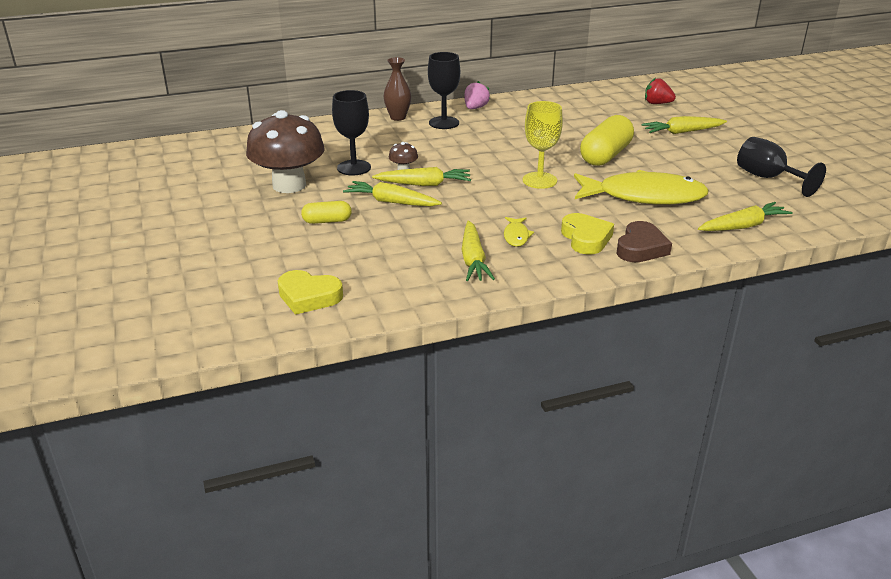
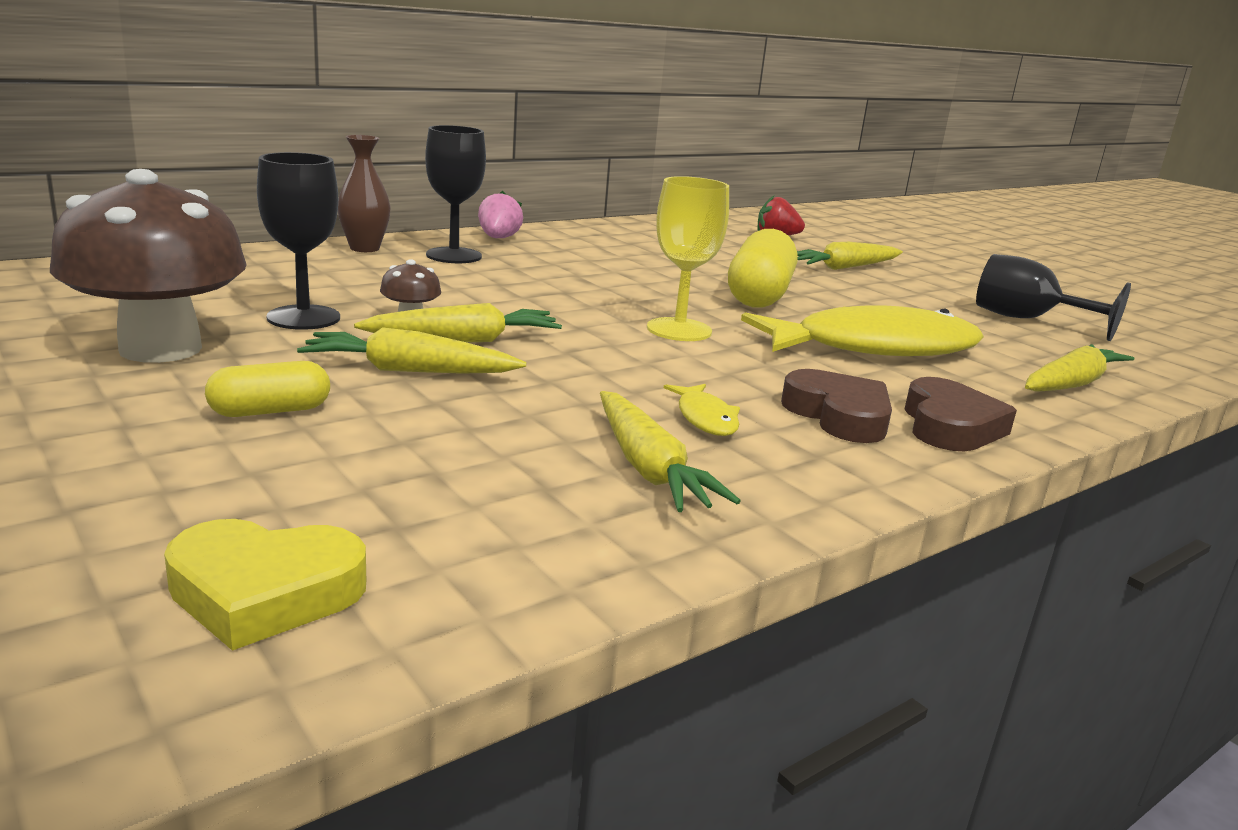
camera: 20 degrees left, 10 degrees down
yellow heart [561,213,614,255] -> brown heart [781,369,892,443]

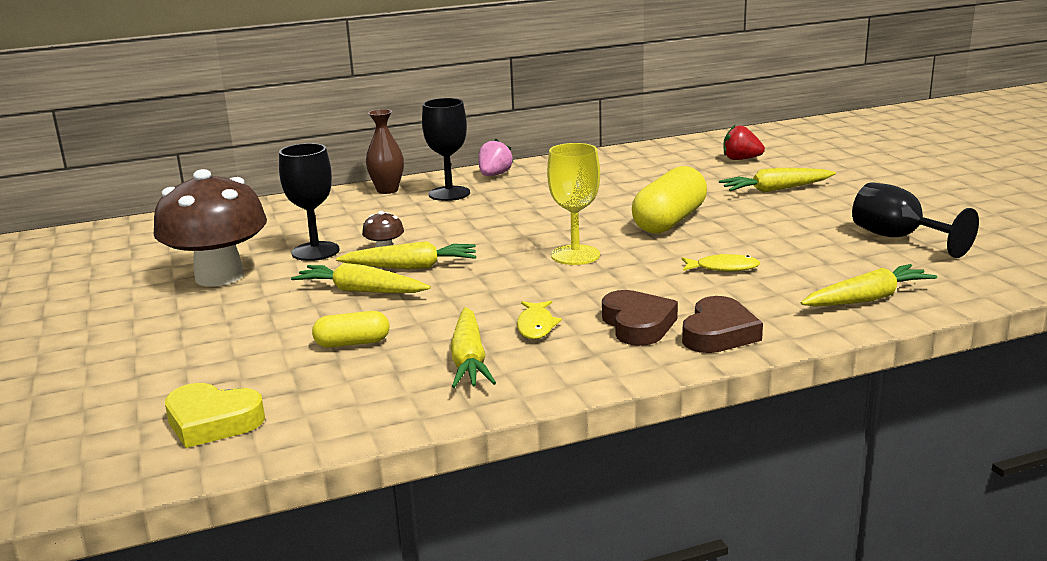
camera: 20 degrees right, 0 degrees up
yellow capsule [205,361,330,417] -> yellow capsule moved to [312,311,389,348]
yellow fish [741,305,984,356] -> yellow fish [682,254,760,271], size x0.41

